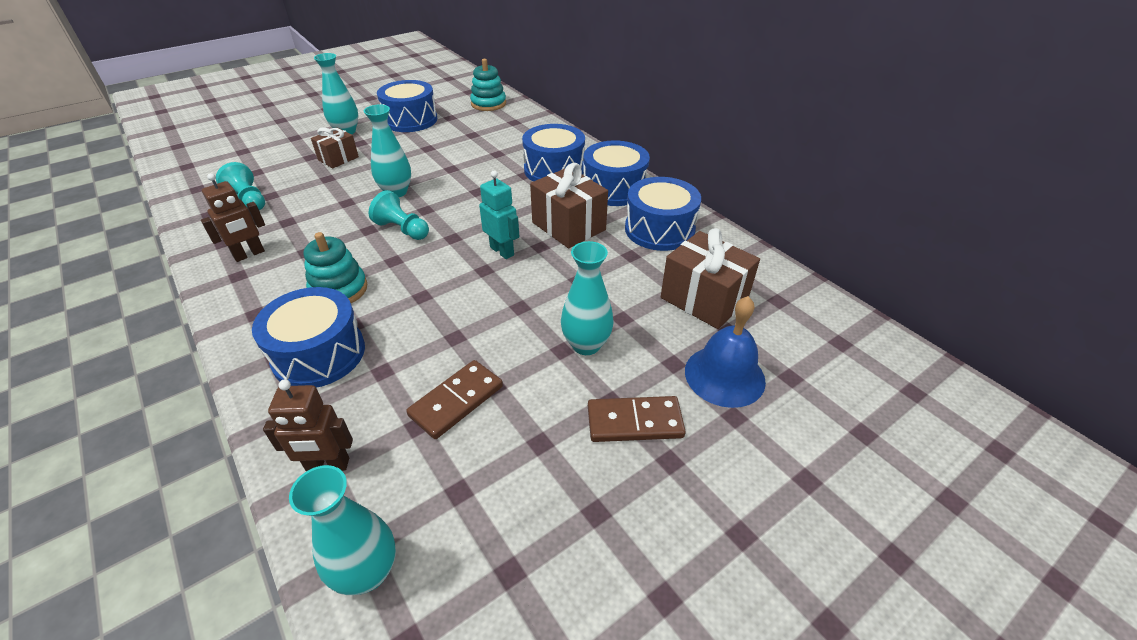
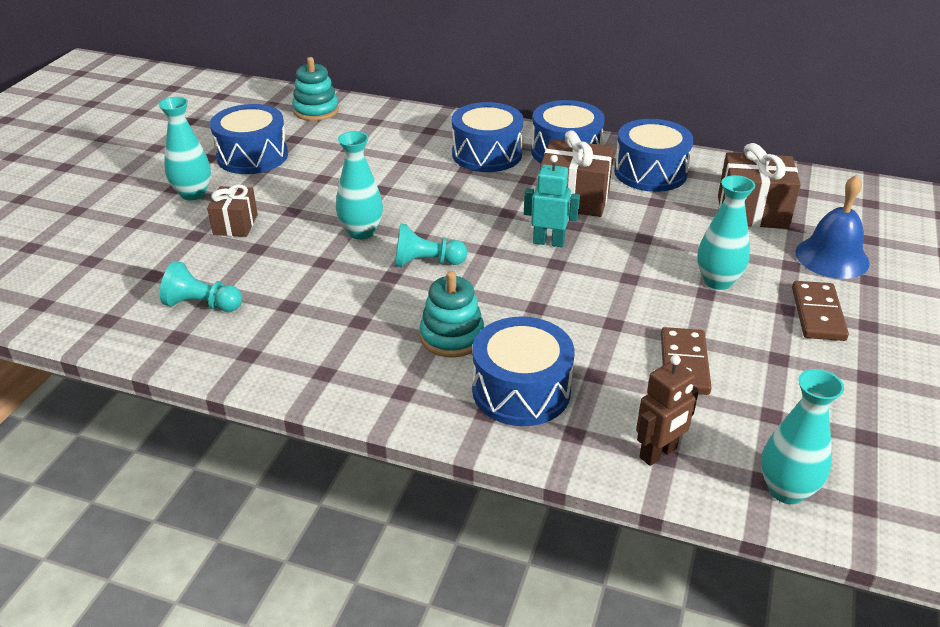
camera: 35 degrees left, 5 degrees down
brown robot [201,173,265,262] -> none
brown domino [588,396,686,442] -> brown domino turned 45 degrees counterclockwise [792,281,849,341]

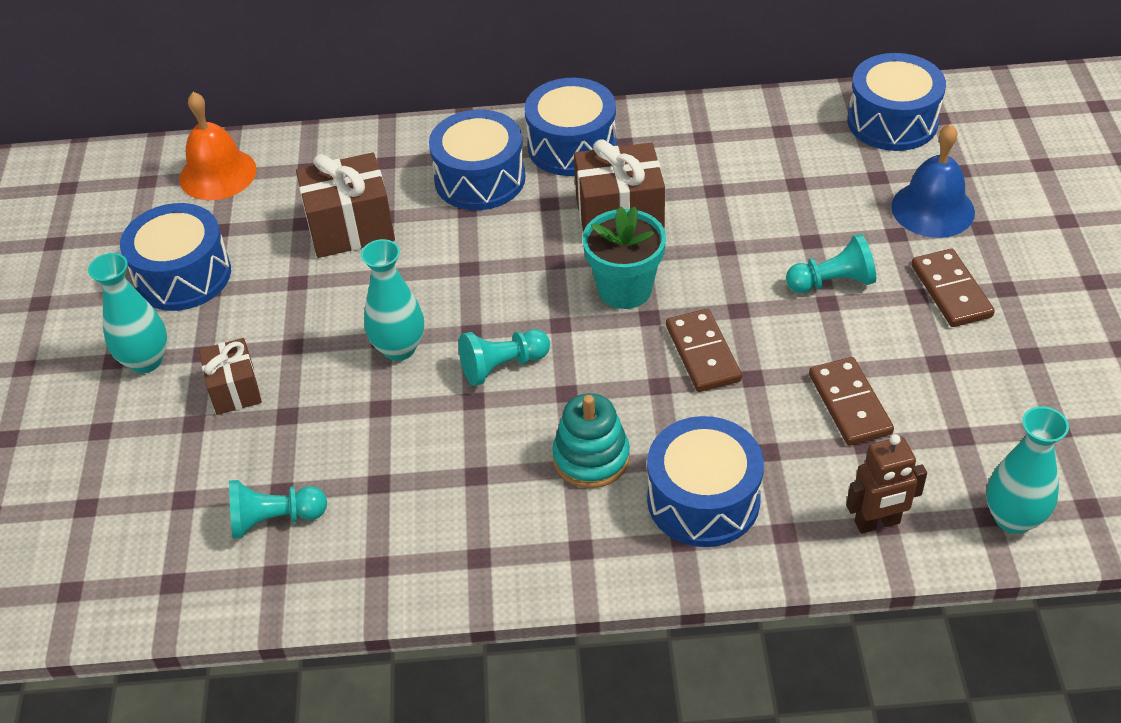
camera: 20 degrees left, 10 degrees up
turquoise stacking toy [292,57,339,121] -> orange bell [179,92,257,200]
turquoise robot [524,155,580,247] -> turquoise flower pot [582,206,666,309]
blue drum [614,119,693,192] -> blue drum moved to [847,53,946,151]
brown robot [636,355,699,466] -> brown robot turned 45 degrees clockwise [846,434,927,534]
turquoise vase [697,175,755,290] -> turquoise pawn [786,234,876,293]
brown gift [718,143,801,229] -> brown gift moved to [296,153,395,258]
none -> brown domino [666,309,742,392]

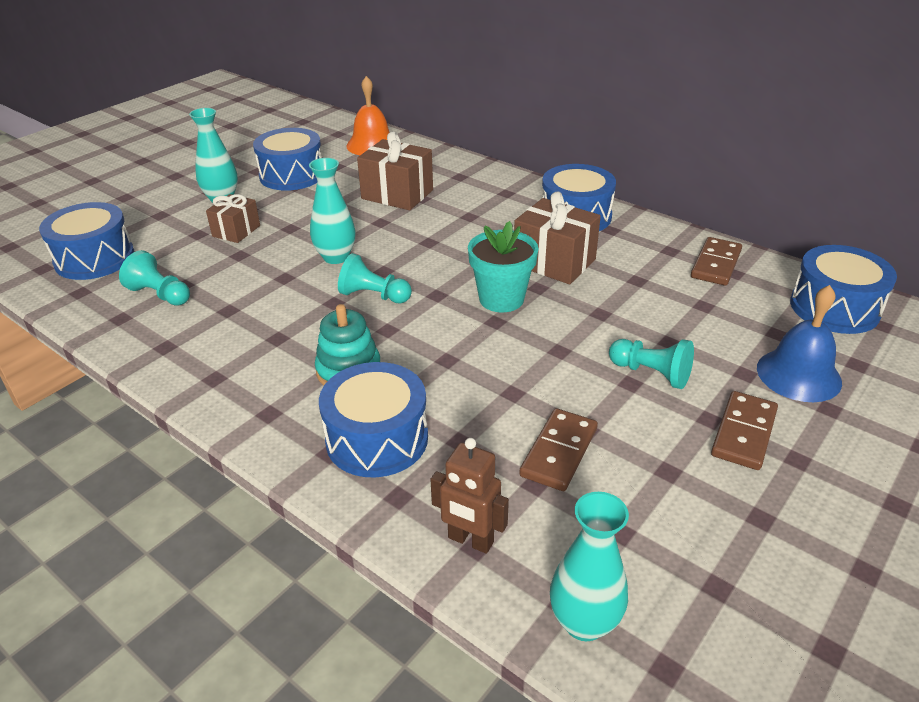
camera: 40 degrees right, 10 degrees down
blue drum [429,110,526,210] -> blue drum moved to [39,202,134,280]
brown domino [666,309,742,392] -> brown domino moved to [691,237,742,286]

